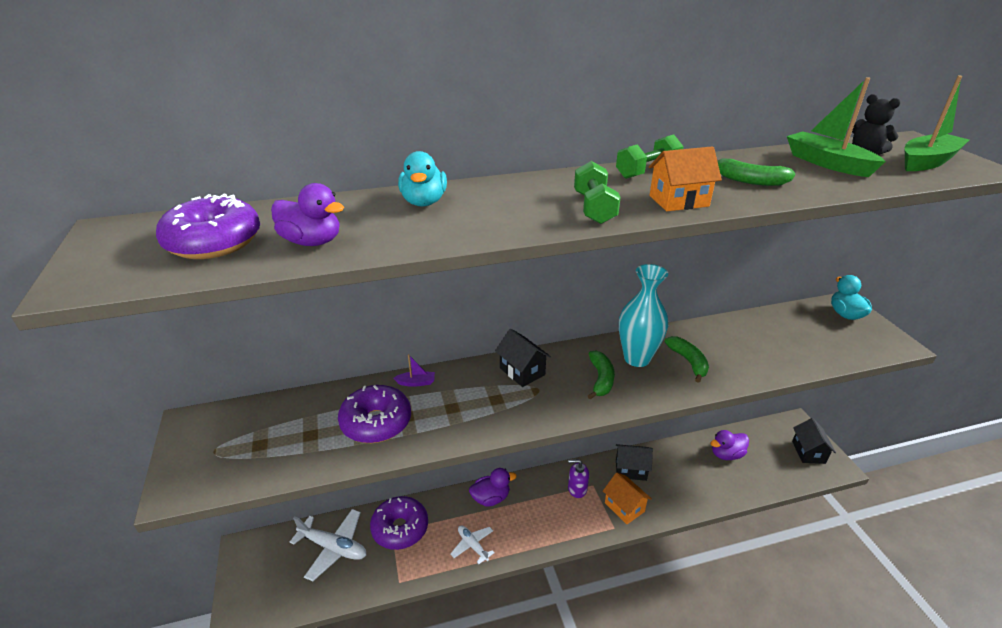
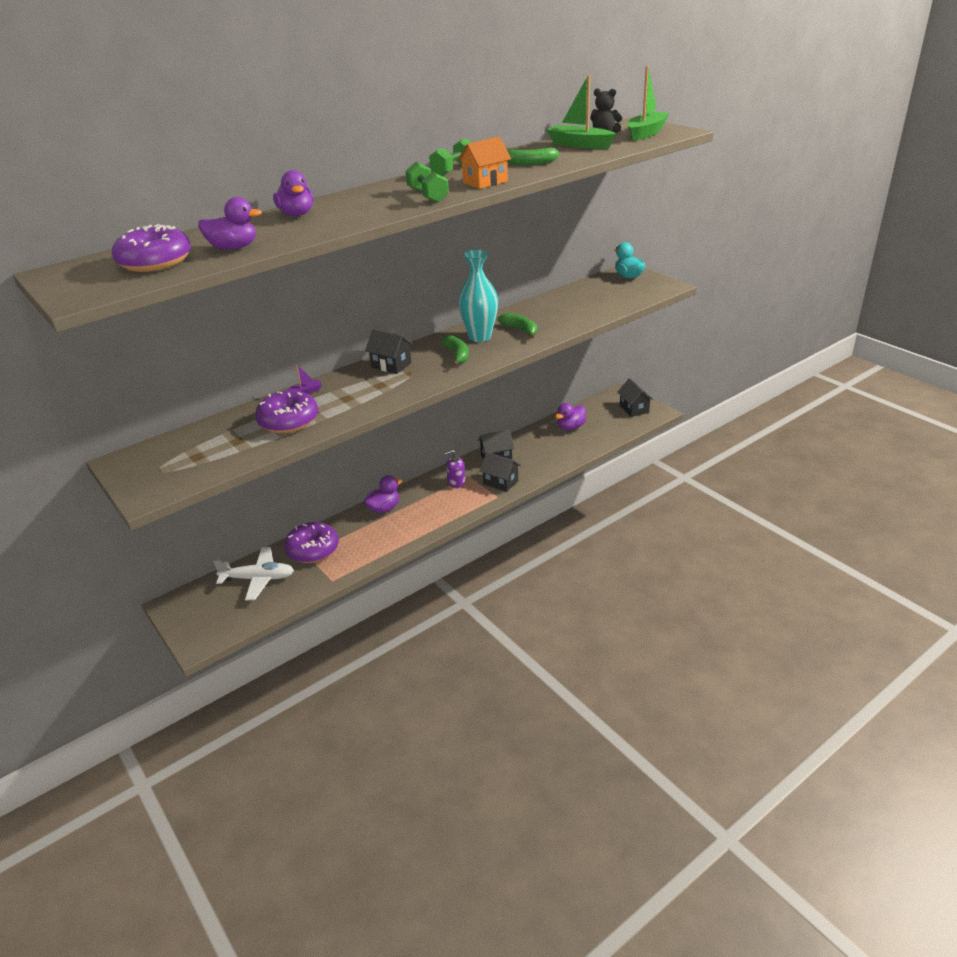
camera: 20 degrees left, 0 degrees up
turquoise duck [398,151,447,207] -> purple duck [273,170,313,216]
white plane [450,525,495,564] -> none
orange house [603,473,651,524] -> black house [479,452,521,492]

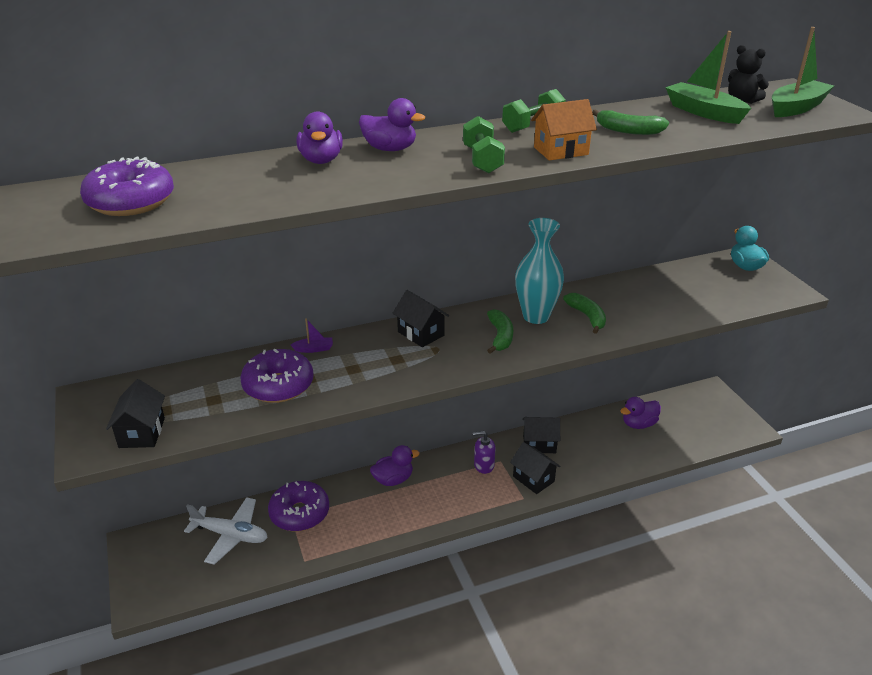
camera: 15 degrees right, 0 degrees up
purple duck [198,197,262,250] -> purple duck moved to [359,98,425,151]
black house [617,378,654,417] -> black house moved to [106,379,165,448]

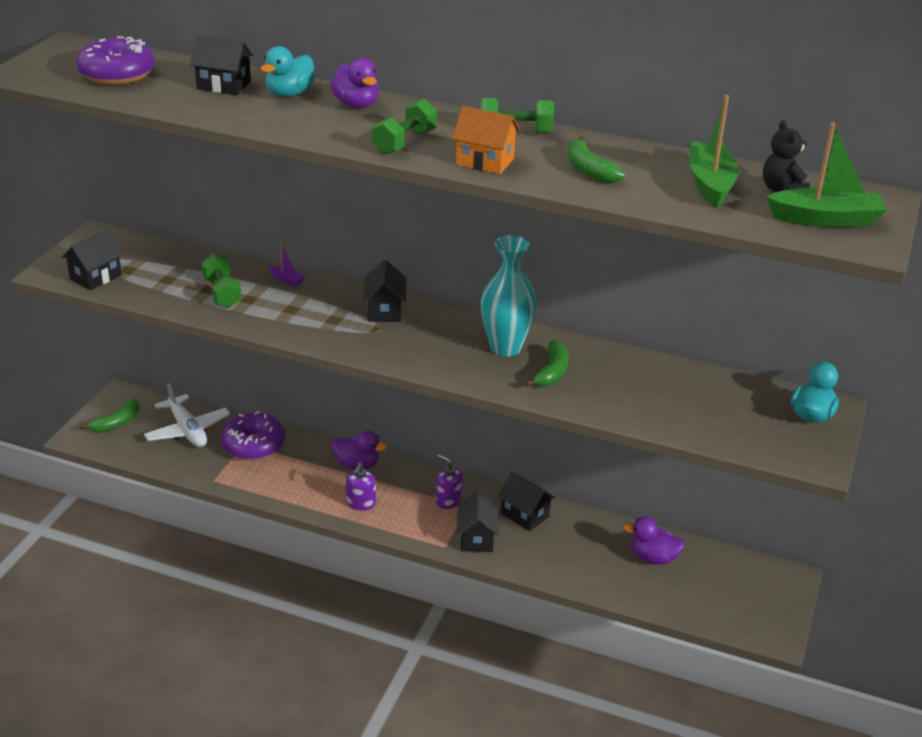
camera: 40 degrees right, 0 degrees up
purple donut [240,349,314,403] -> green dumbbell [201,253,242,308]
purple duck [297,111,343,164] -> turquoise duck [261,46,315,97]
green banana [487,309,513,354] -> green banana moved to [80,398,140,433]
none -> black house [190,35,254,95]
none -> purple soap dispenser [346,462,376,510]

